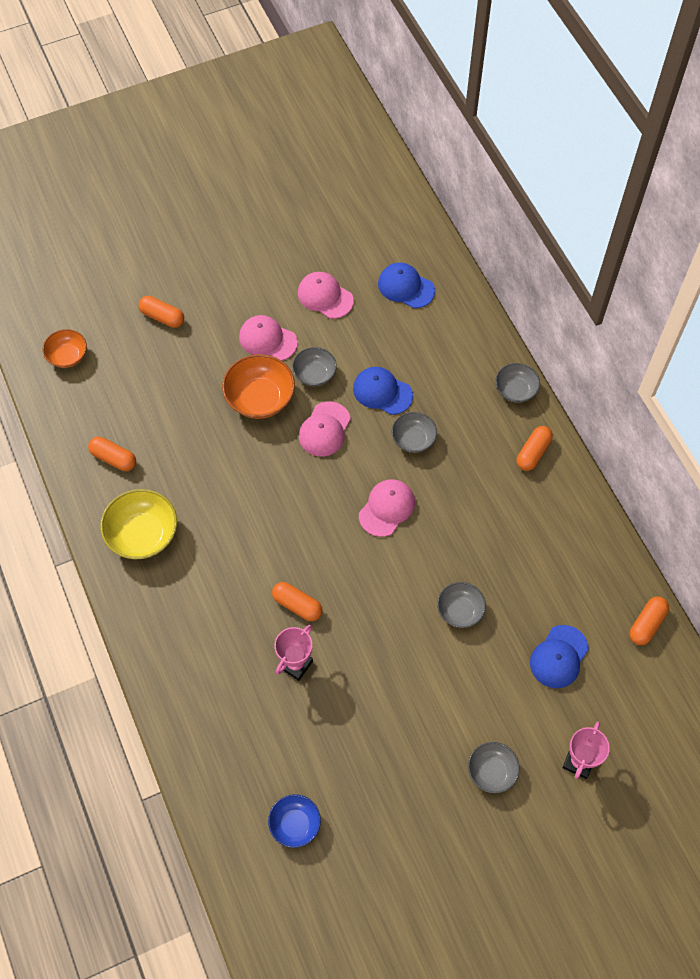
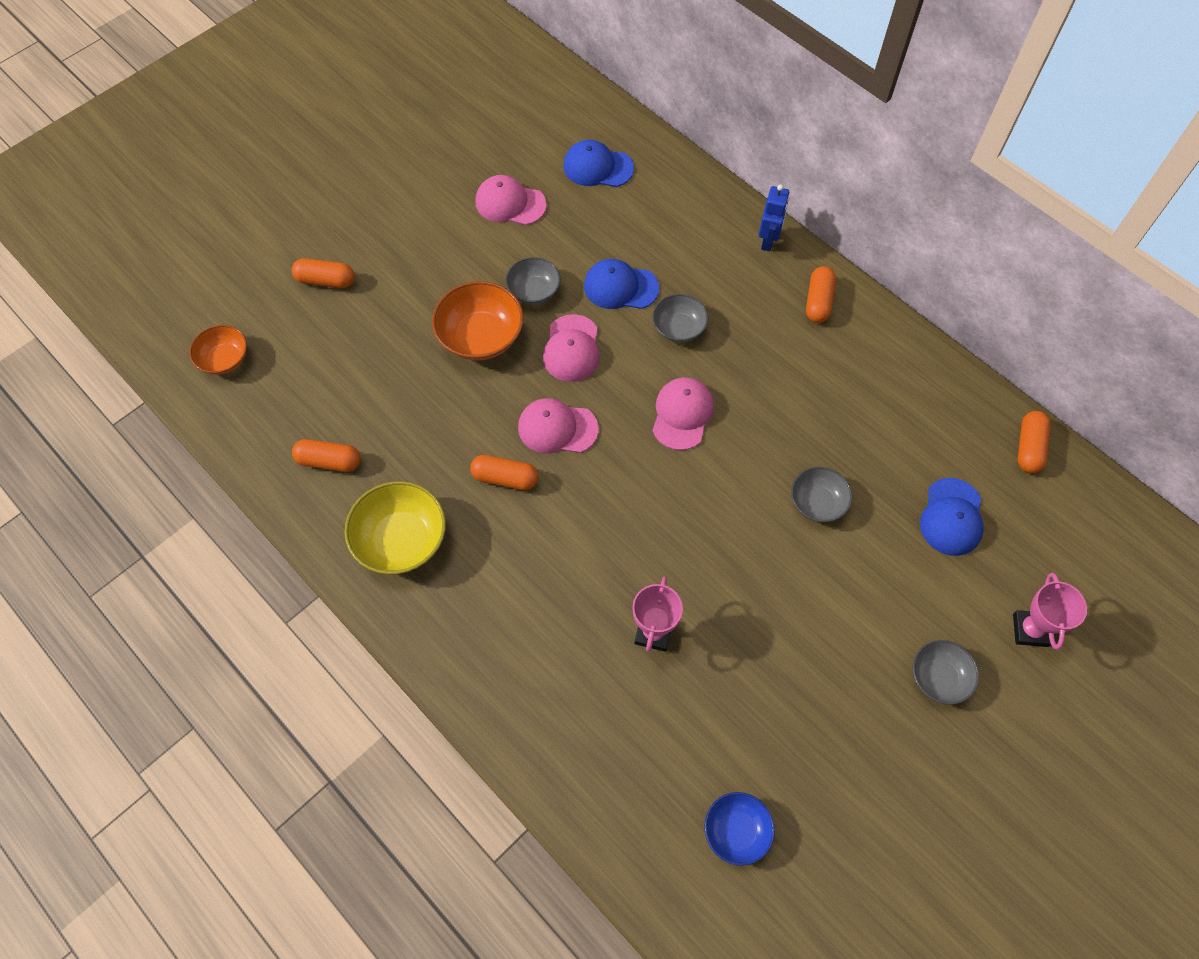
camera: 20 degrees left, 0 degrees up
pink cap [239,315,298,361] -> pink cap moved to [518,398,599,453]
orange capsule [272,582,323,621] -> orange capsule moved to [470,455,539,490]
grey bowl [495,363,540,403] -> blue robot [759,185,789,251]

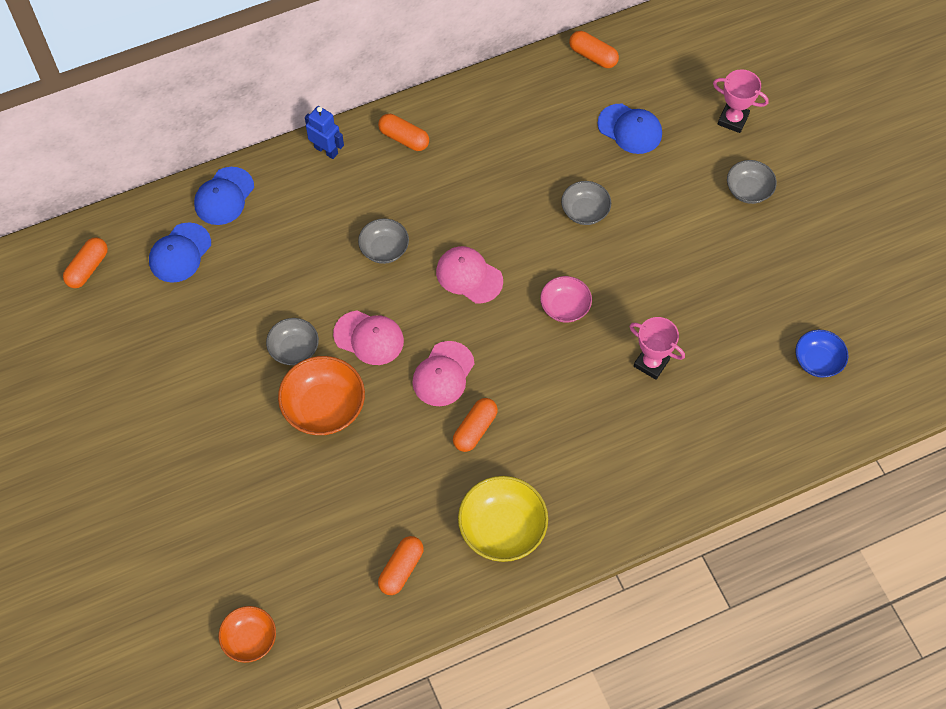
camera: 70 degrees left, 0 degrees up
orange capsule [292,258,355,288] -> orange capsule moved to [63,237,108,288]
pink cap [476,175,547,225] -> none
blue cap [584,259,659,309] -> blue cap moved to [194,167,254,225]
none -> pink bowl [540,276,592,323]

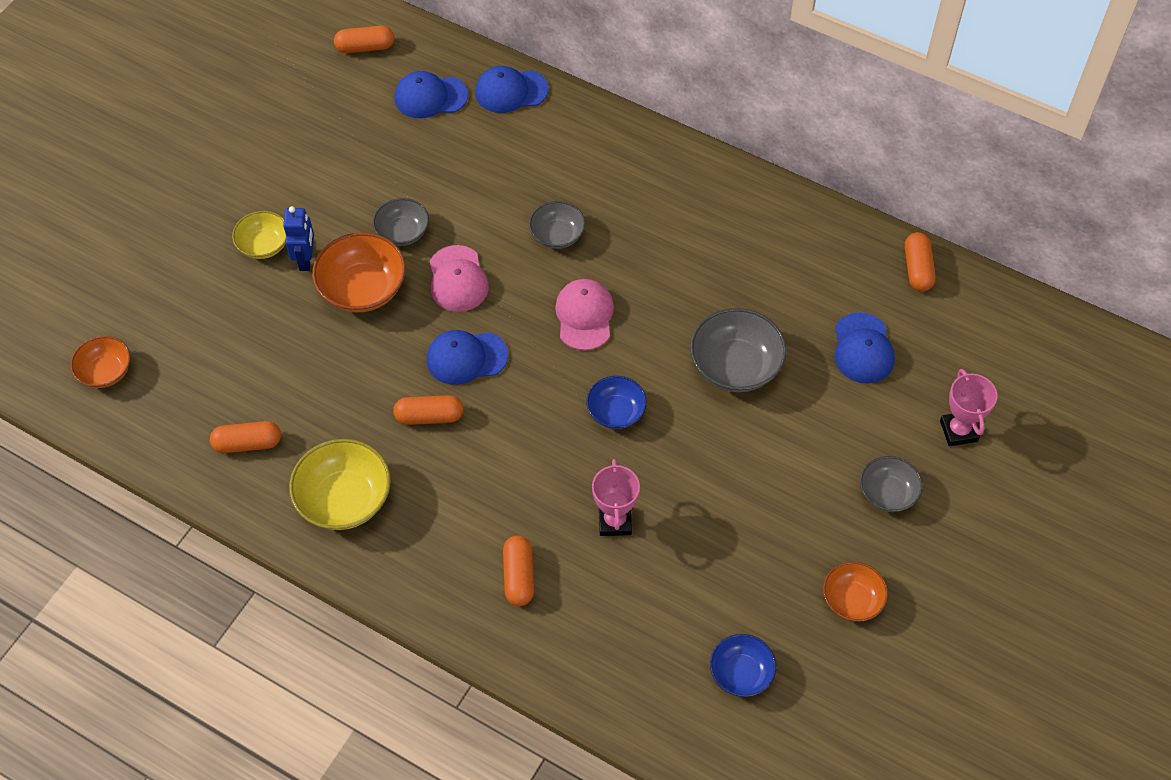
camera: 55 degrees right, 5 degrees down
blue robot [305,106,344,159] -> blue robot moved to [283,206,314,271]
orange capsule [378,114,429,151] -> orange capsule moved to [503,536,534,606]
pink cap [413,341,475,406] -> blue cap [427,330,508,385]
pink bowl [540,276,592,323] -> blue bowl [586,376,647,429]
grey bowl [561,181,611,225] -> grey bowl [690,308,787,392], size x1.61
none -> yellow bowl [232,211,286,259]
none -> orange bowl [823,562,888,622]

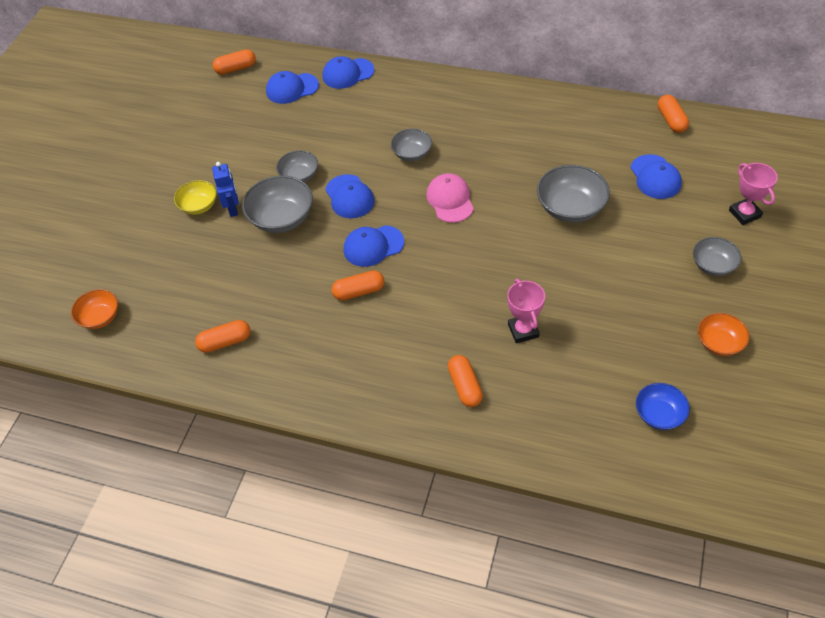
camera: 10 degrees left, 5 degrees down
yellow bowl [289,439,391,530] -> none
orange bowl [312,232,406,312] -> grey bowl [242,176,313,233]
pink cap [430,245,489,312] -> blue cap [325,174,375,218]
blue bowl [586,376,647,429] -> none

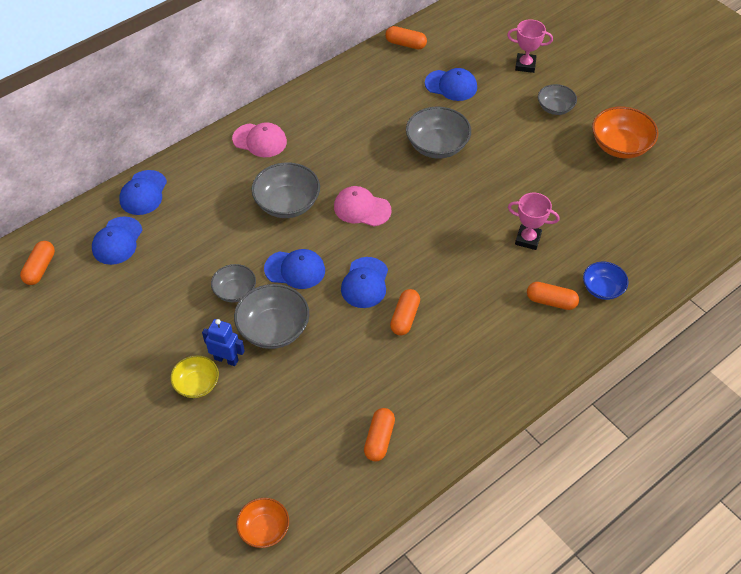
camera: 60 degrees left, 0 degrees up
grey bowl [391,129,432,161] -> grey bowl [251,162,320,218], size x1.61
blue bowl [636,383,690,430] -> blue bowl moved to [583,262,629,300]
orange bowl [698,313,750,356] -> orange bowl [592,107,658,158], size x1.61
none -> pink cap [232,122,287,157]

